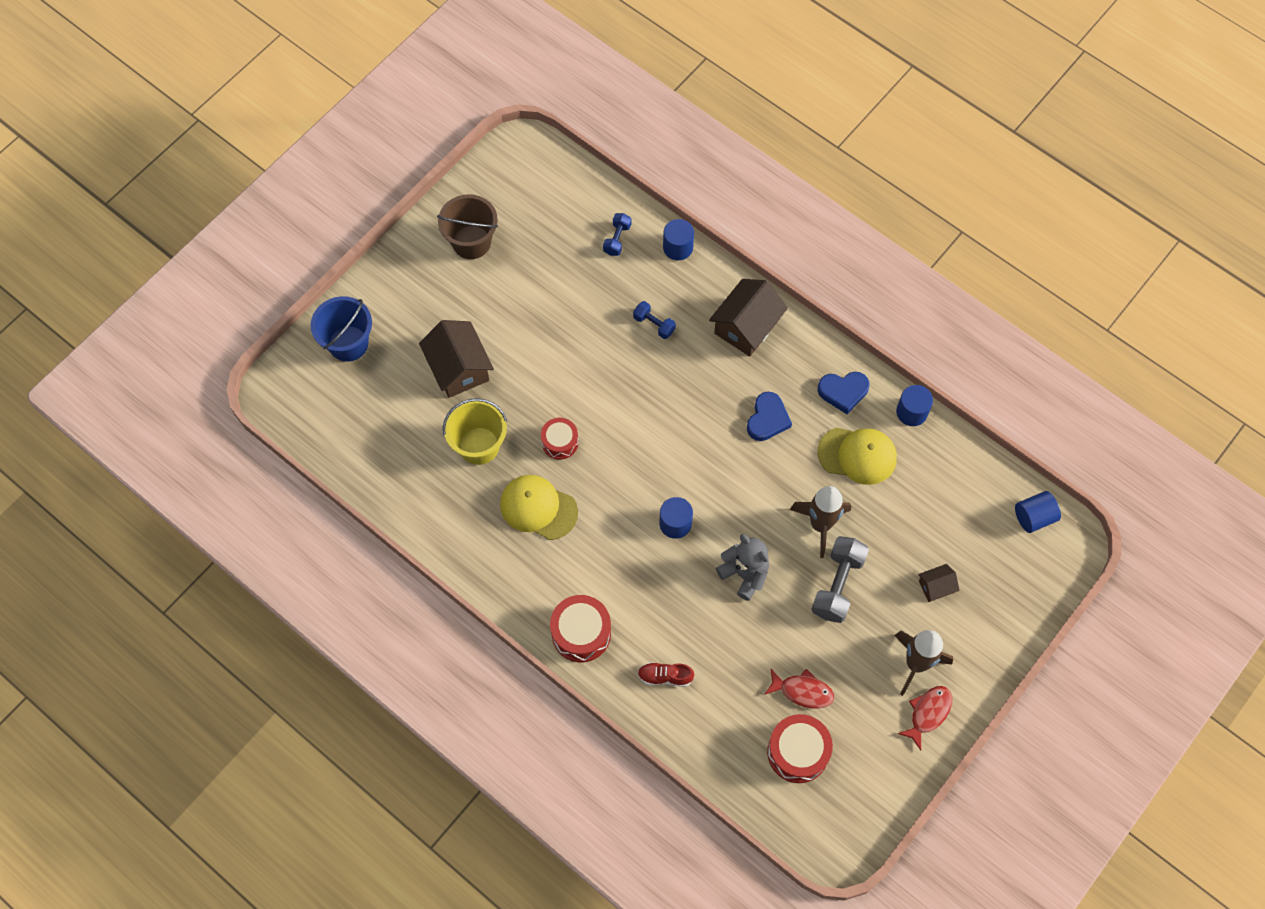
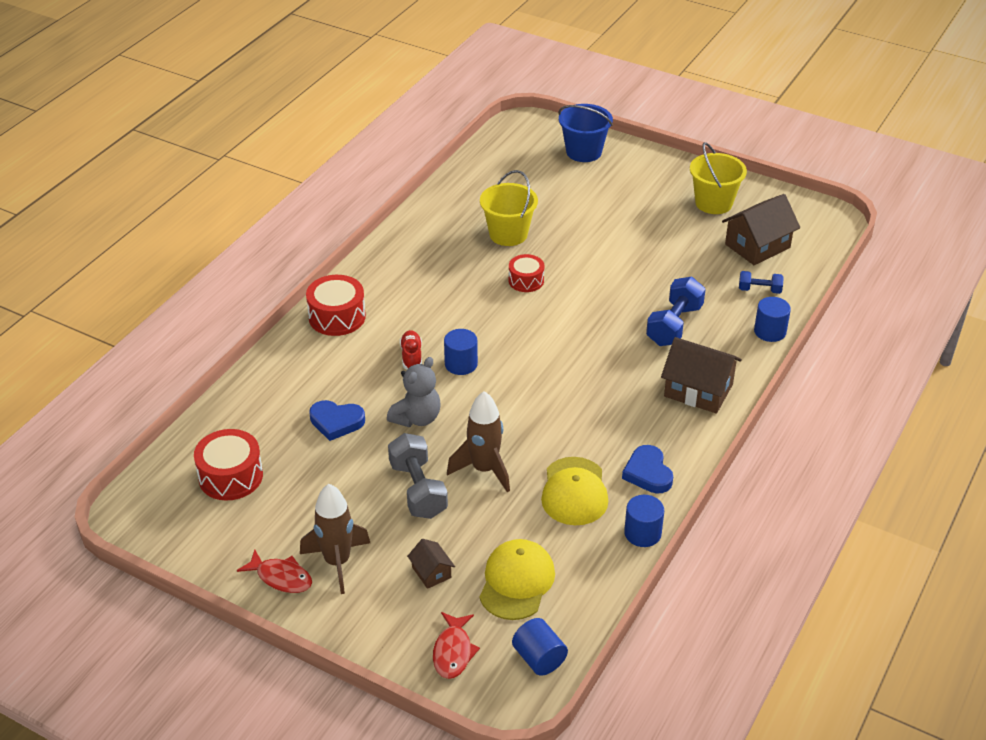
camera: 80 degrees right, 25 degrees down
brown house [419,320,494,398] -> brown house moved to [722,194,800,265]
brown bucket [437,194,498,259] -> yellow bucket [690,142,747,214]
yellow cap [500,475,578,540] -> yellow cap moved to [479,539,555,620]
blue dumbbell [633,301,676,339] -> blue dumbbell [646,277,706,346], size x1.78
red shoe [638,662,694,687] -> red shoe moved to [400,330,422,369]
blue heart [747,392,792,441] -> blue heart moved to [309,400,365,441]
red fish [764,669,834,709] -> red fish moved to [433,612,480,679]
grey dumbbell [811,536,869,623] -> grey dumbbell turned 60 degrees clockwise [388,433,448,519]

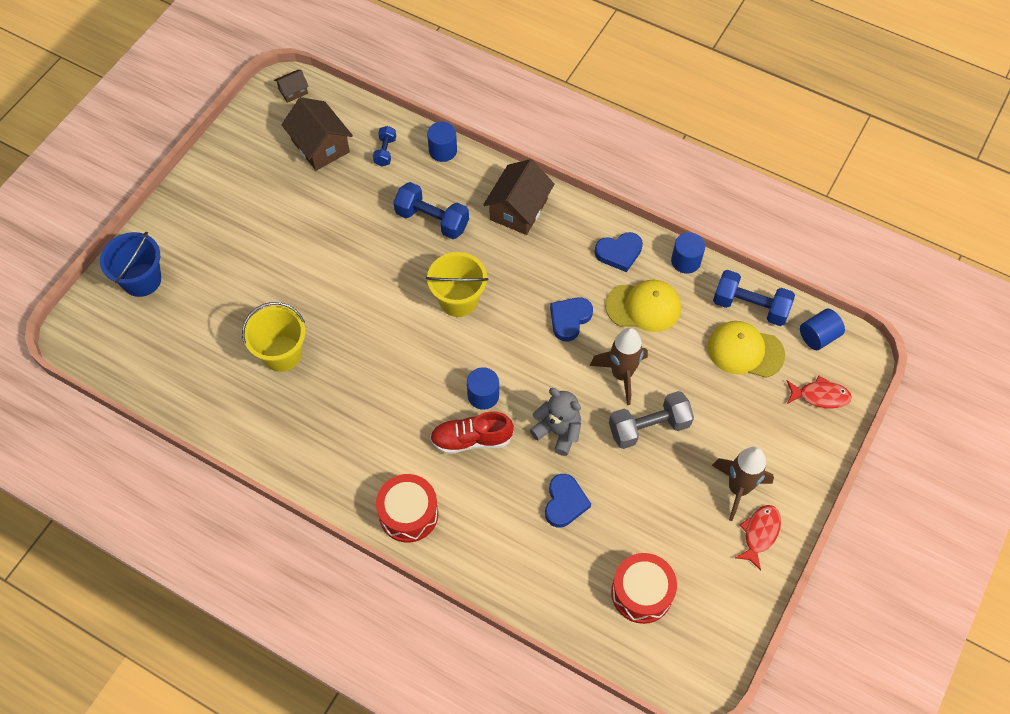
camera: 90 degrees left, 20 degrees up
red shoe [400,330,422,369] -> red shoe [430,411,514,454], size x1.54
brown house [407,539,455,589] -> brown house moved to [274,70,309,103]
red drum [509,254,544,292] -> none
yellow bucket [690,142,747,214] -> yellow bucket moved to [426,252,488,317]
none -> blue heart [550,297,593,341]
none -> blue dumbbell [713,270,795,326]

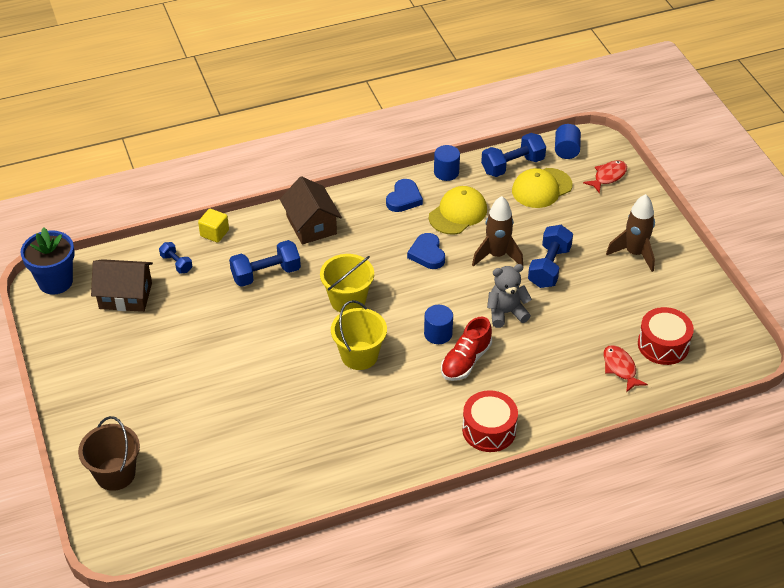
camera: 50 degrees left, 15 degrees down
blue bucket [100,232,161,297] -> brown bucket [78,416,140,491]
yellow bucket [242,302,306,372] -> yellow bucket moved to [331,300,387,370]
brown house [274,70,309,103] -> blue flower pot [20,227,75,295]
blue cylinder [427,122,457,162] -> yellow cube [198,209,229,243]
blue heart [545,474,591,528] -> none
grey dumbbell [609,391,694,449] -> blue dumbbell [528,225,573,288]
red fish [735,505,781,571] -> red fish moved to [603,345,648,392]

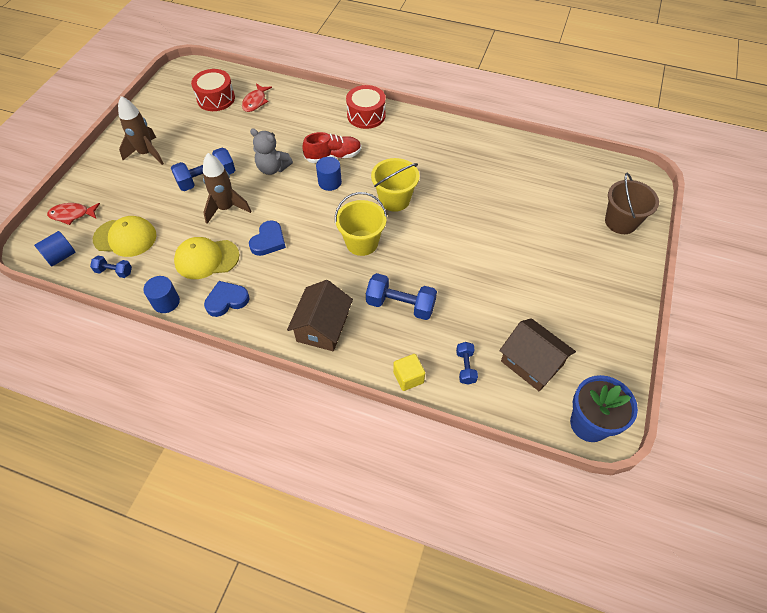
camera: 140 degrees left, 10 degrees up
blue dumbbell [481,133,546,177] -> blue dumbbell [90,256,132,278], size x0.56

